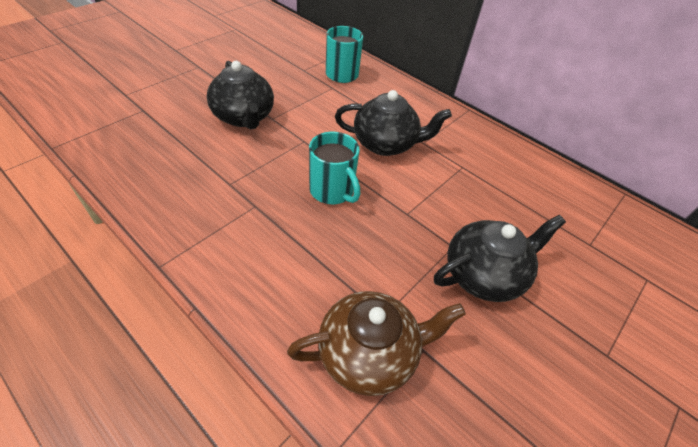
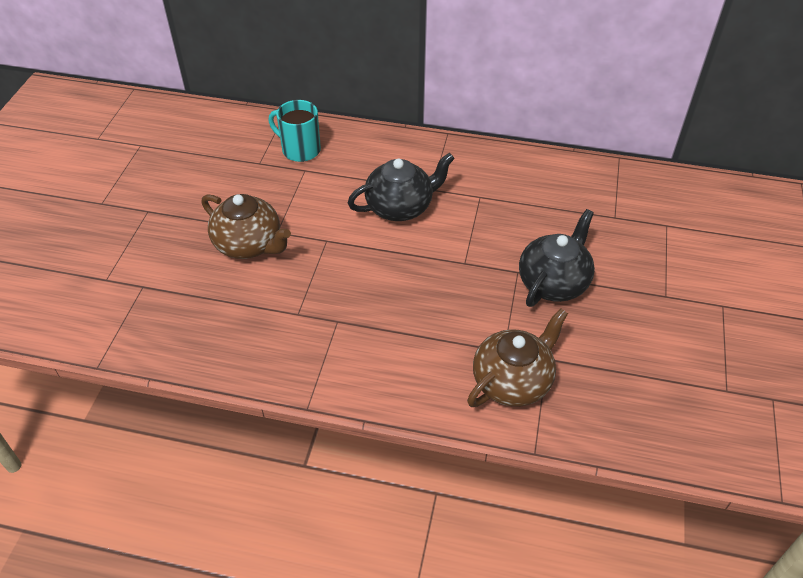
camera: 25 degrees left, 0 degrees up
black teapot [207,61,274,129] -> brown teapot [202,194,291,259]
turquoise mug [309,132,360,204] -> none

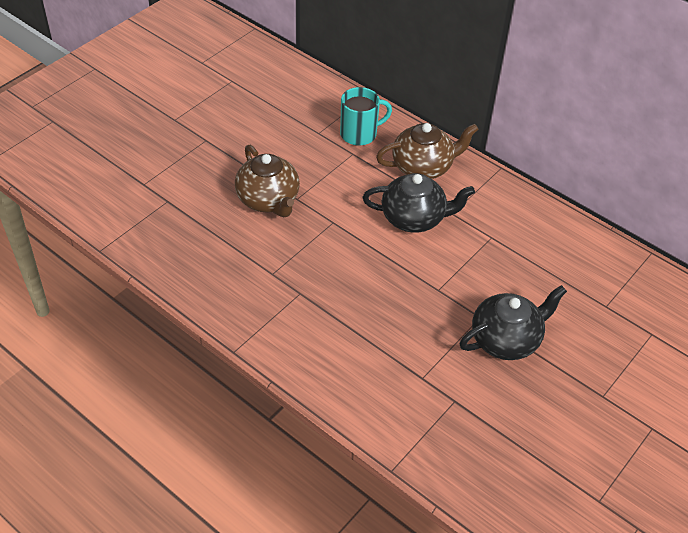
camera: 25 degrees right, 0 degrees up
turquoise mug [269,100,321,162] -> turquoise mug turned 105 degrees clockwise [340,87,392,146]
brown teapot [467,308,568,407] -> brown teapot moved to [376,123,479,179]

